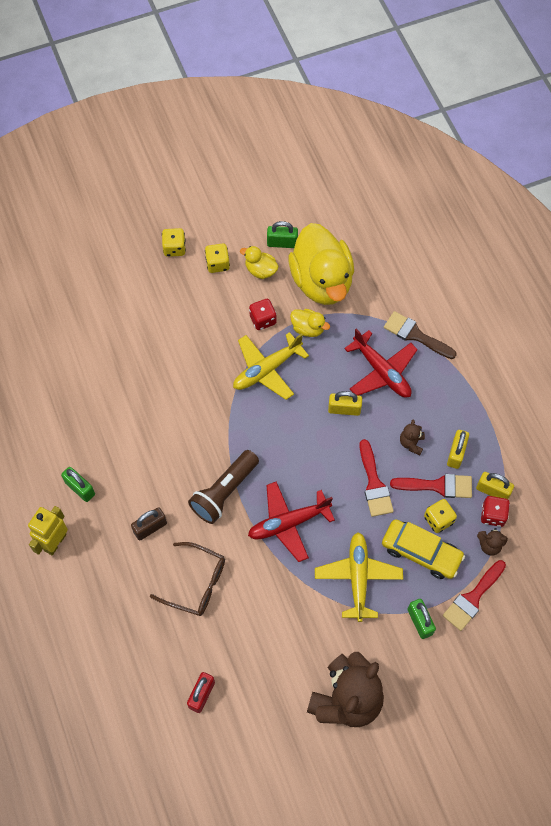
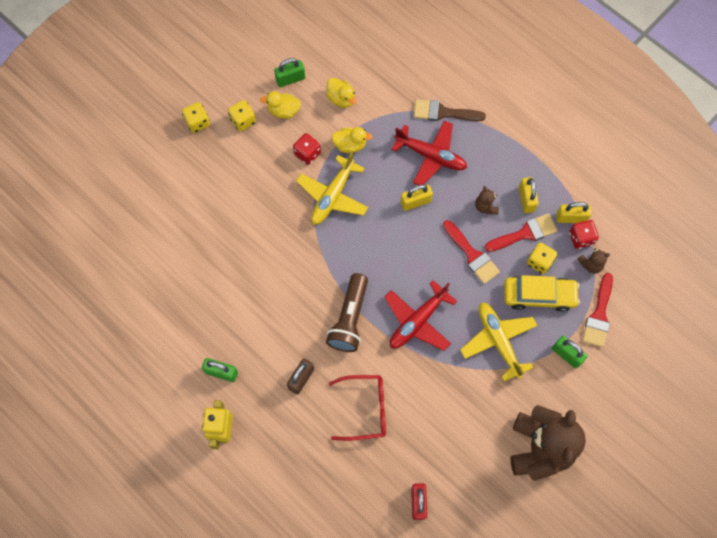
camera: 25 degrees left, 5 degrees up
brown glasses [150,542,225,616] -> red glasses [329,375,386,441]
yellow duck [288,223,354,305] -> yellow duck [326,78,357,108], size x0.43

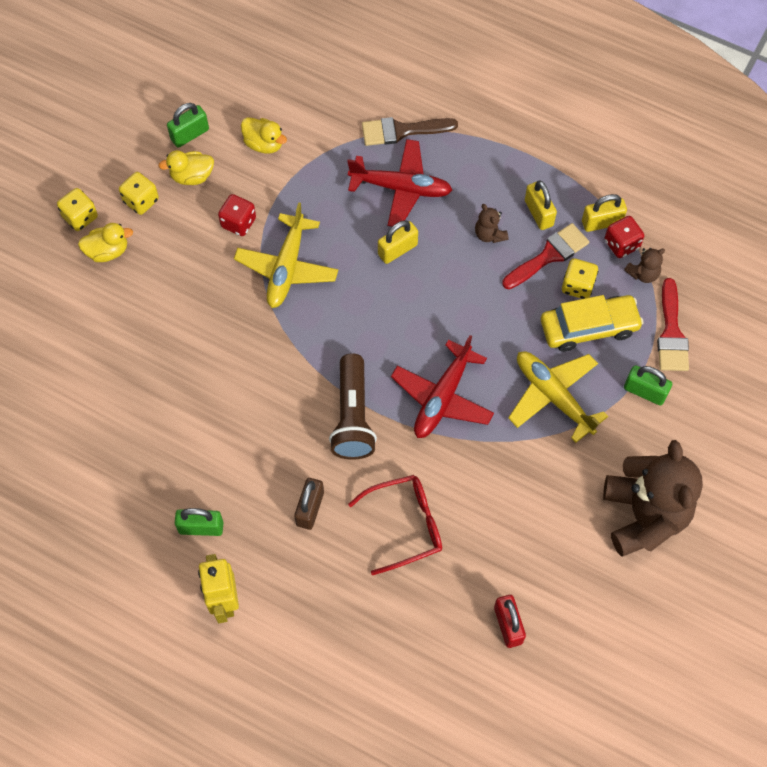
camera: 15 degrees left, 5 degrees down
yellow duck [332,127,373,153] -> yellow duck moved to [78,223,133,262]
red brush [443,220,500,284] -> none

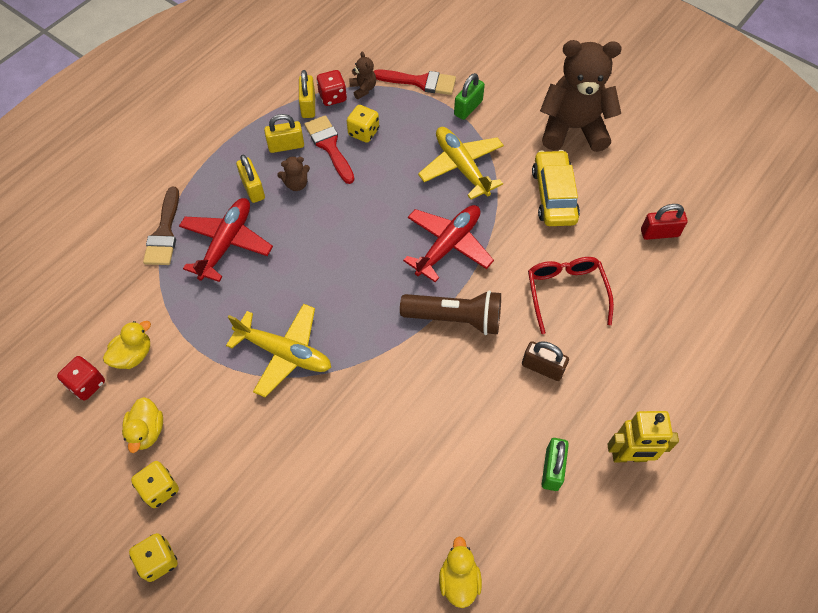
camera: 80 degrees left, 5 degrees down
yellow duck [78,223,133,262] -> yellow duck moved to [439,536,482,608]
green padlock [167,103,209,148] -> none
red dice [218,194,256,236] -> red dice moved to [57,356,105,401]
yellow padlock [378,220,418,264] -> yellow padlock moved to [236,155,265,203]
red plane [391,335,494,438] -> red plane turned 90 degrees counterclockwise [403,205,494,282]
yellow plane [508,351,608,443] -> yellow plane turned 90 degrees clockwise [418,127,504,200]
yellow car [541,295,644,352] -> yellow car moved to [532,150,580,226]

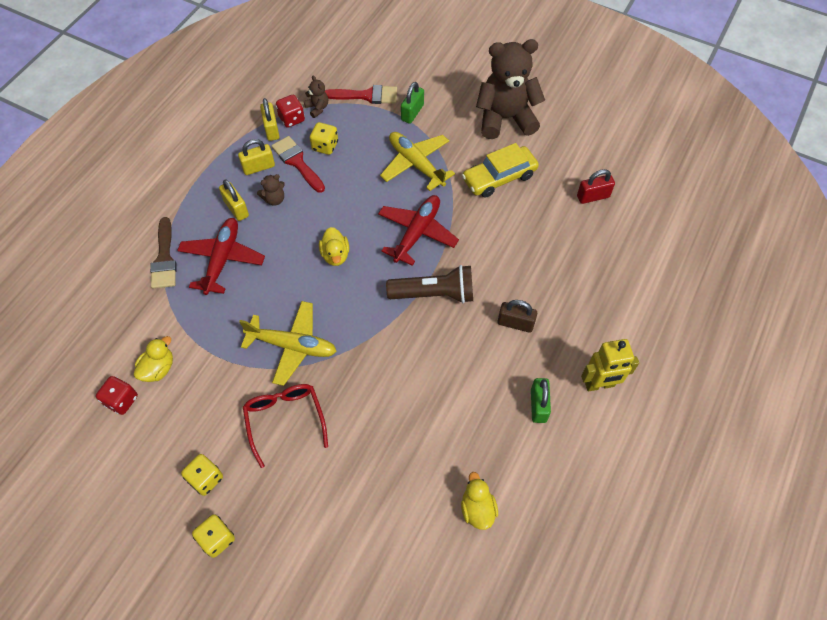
camera: 10 degrees left, 0 degrees up
yellow duck [122,397,163,453] -> yellow duck moved to [319,227,349,266]
red glasses [528,257,614,334] -> red glasses moved to [243,384,328,468]
yellow car [532,150,580,226] -> yellow car turned 105 degrees counterclockwise [462,143,539,198]

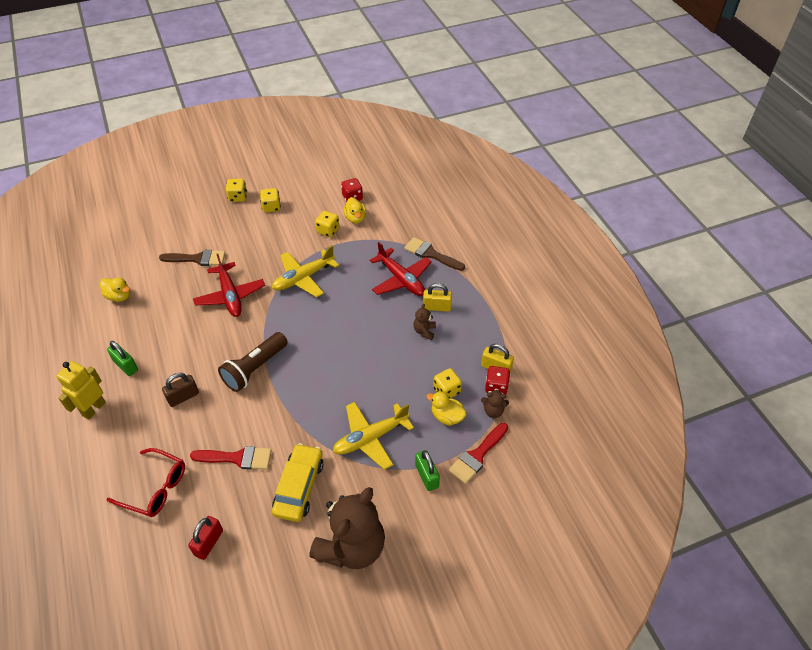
camera: 130 degrees right, 10 degrees down
yellow padlock [238,139,275,175] -> none
red glasses [243,384,328,468] -> red glasses moved to [106,448,185,517]
red brush [271,136,325,193] -> red brush moved to [190,446,272,470]
yellow duck [319,227,349,266] -> yellow duck moved to [427,391,467,426]
red plane [378,195,459,266] -> red plane moved to [193,254,265,317]
yellow plane [380,132,455,191] -> yellow plane turned 150 degrees clockwise [333,402,414,470]
none -> brown brush [159,250,225,266]
none -> yellow dice [315,211,339,237]

